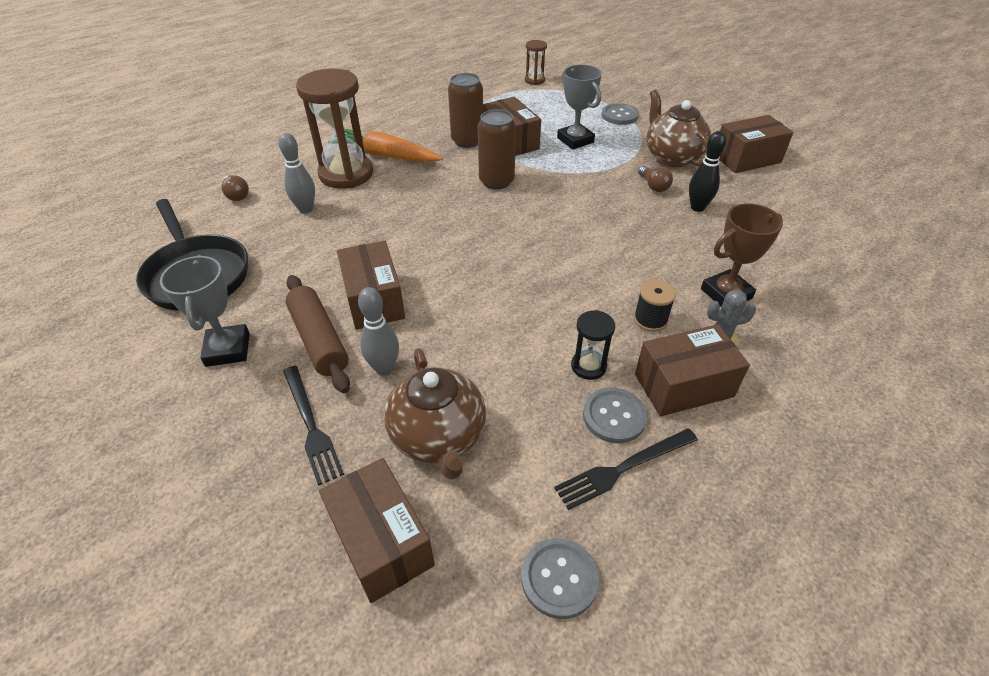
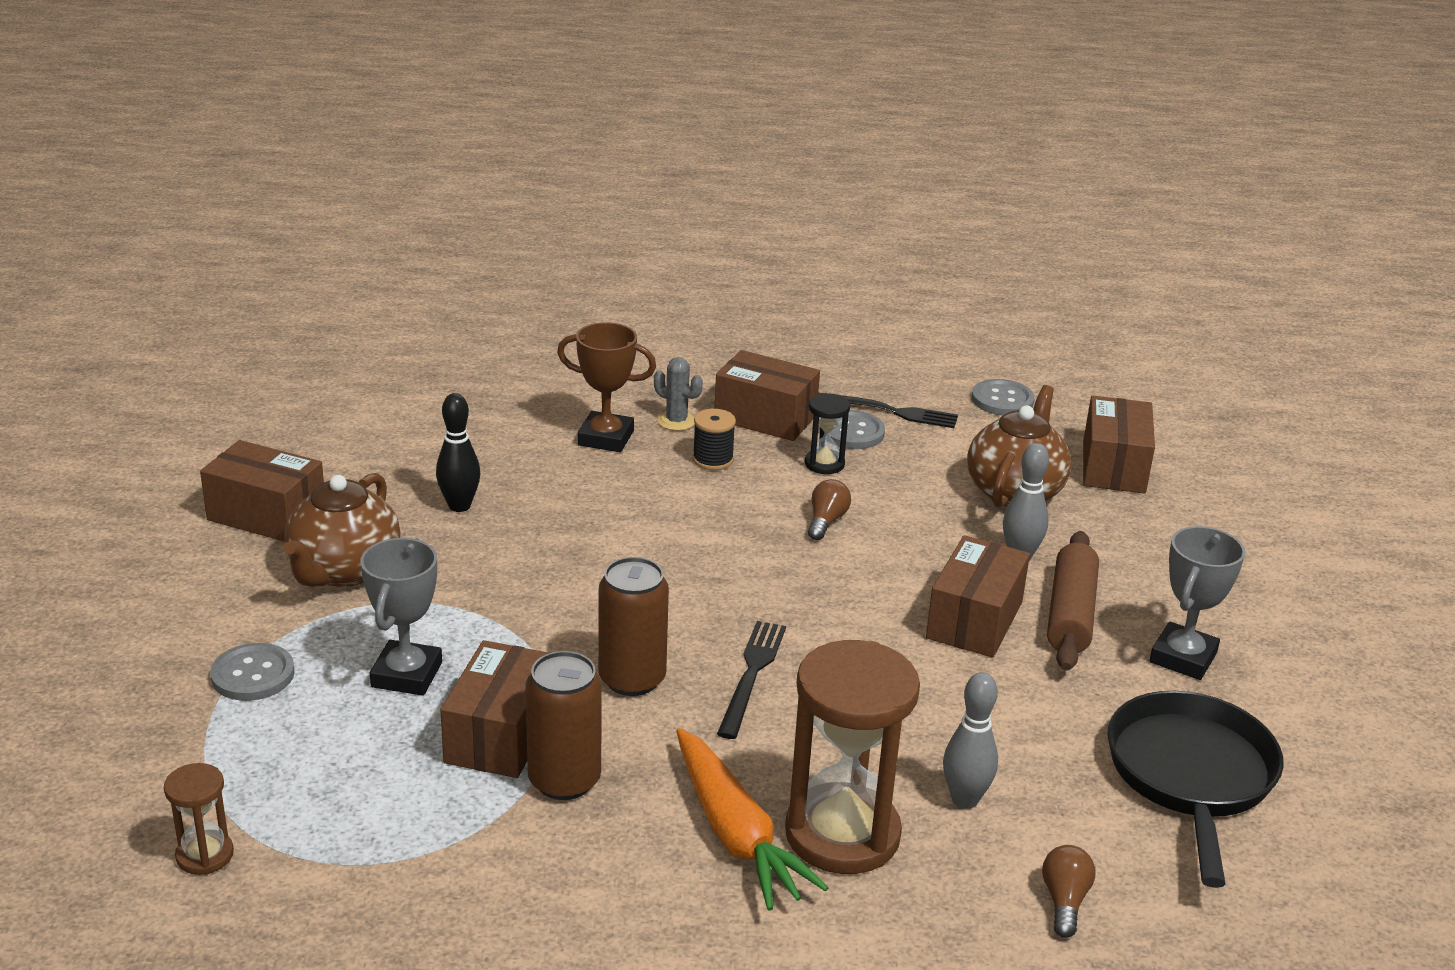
camera: 140 degrees left, 15 degrees down
black fork [283,366,344,486] -> black fork moved to [717,621,786,739]
brown light bulb [638,166,673,192] -> brown light bulb moved to [808,479,851,540]

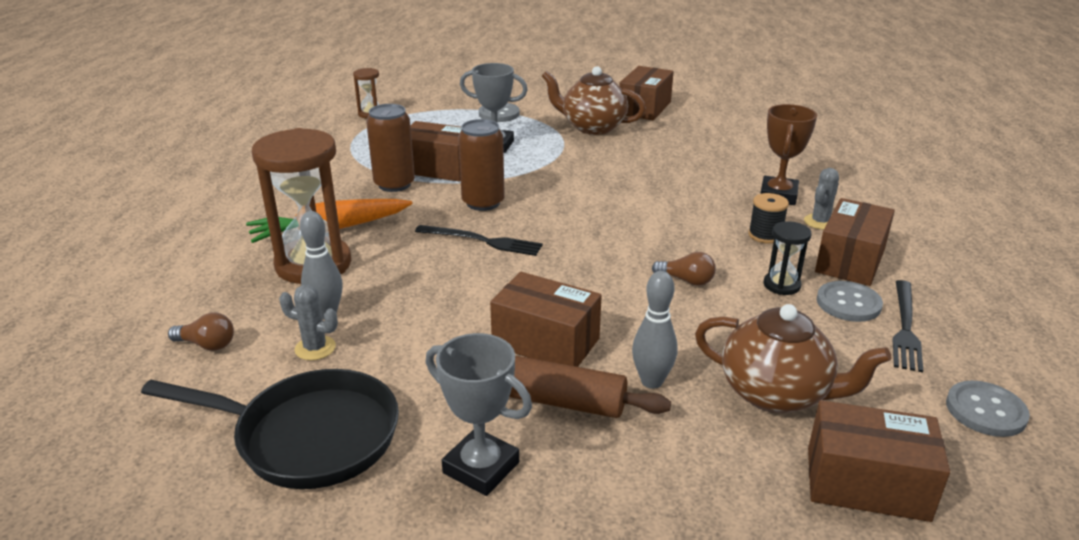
camera: 95 degrees right, 0 degrees up
black bowling pin [436,393,480,512] -> none
none -> grey cactus [279,285,338,360]

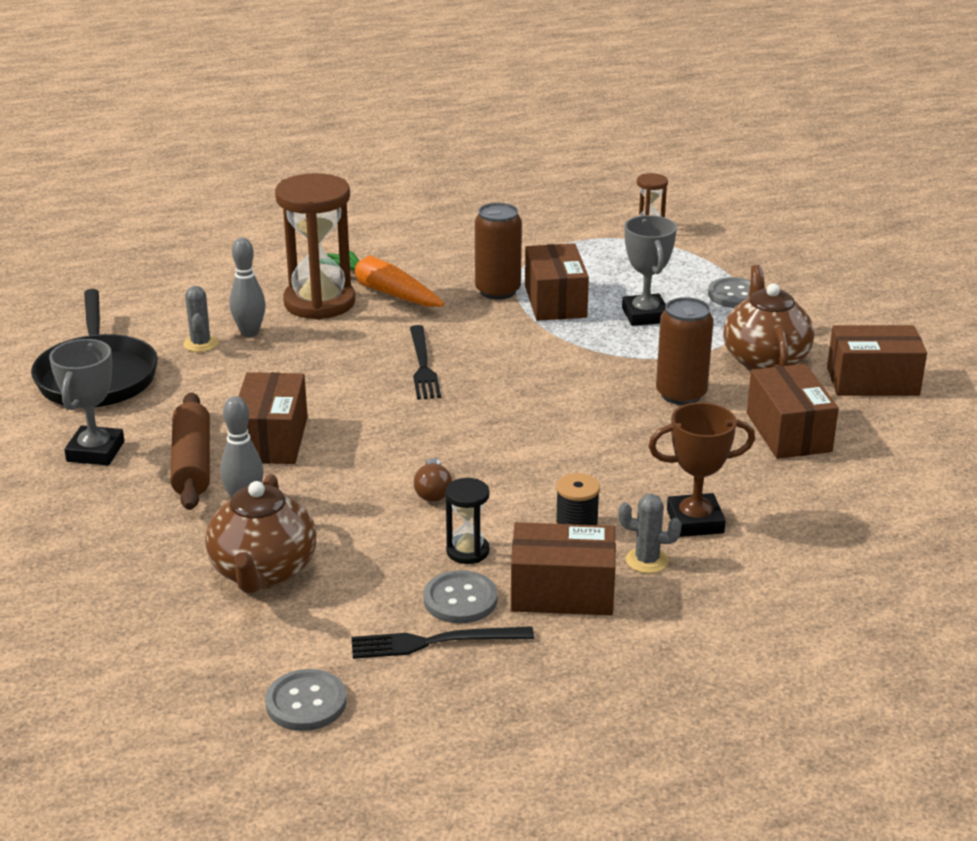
camera: 65 degrees right, 0 degrees up
brown light bulb [168,313,234,351] -> none
brown can [458,119,505,211] -> brown can moved to [656,297,714,405]
brown box [808,400,950,522] -> brown box moved to [747,364,839,459]

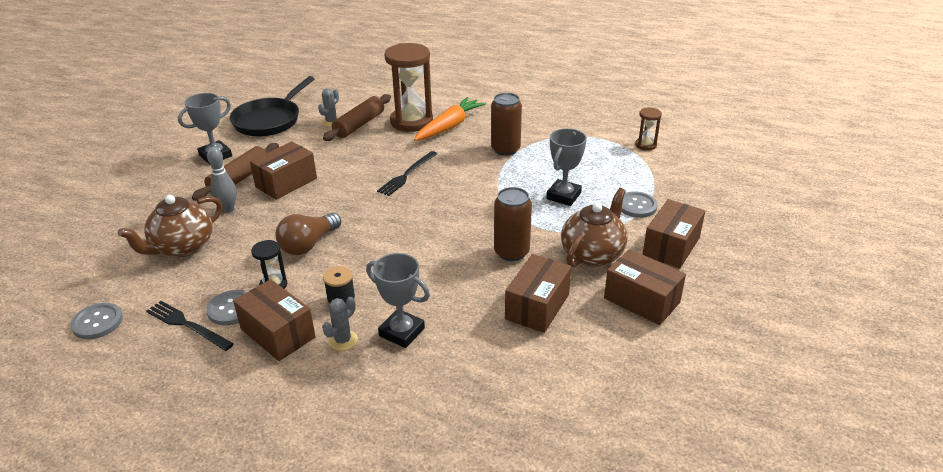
camera: 40 degrees right, 5 degrees up
grey bowling pin [229,238,266,337] -> brown rolling pin [323,94,391,141]
orange carrot [327,251,444,307] -> orange carrot turned 45 degrees clockwise [414,97,486,141]
brown light bulb [414,458,452,502] -> brown light bulb [276,213,341,255], size x1.69
brown box [525,243,589,321] -> brown box moved to [642,199,705,268]
grey cactus [618,494,682,573] -> grey cactus turned 75 degrees clockwise [322,297,358,351]
brown trophy [648,402,755,537] -> grey trophy [366,253,430,348]

